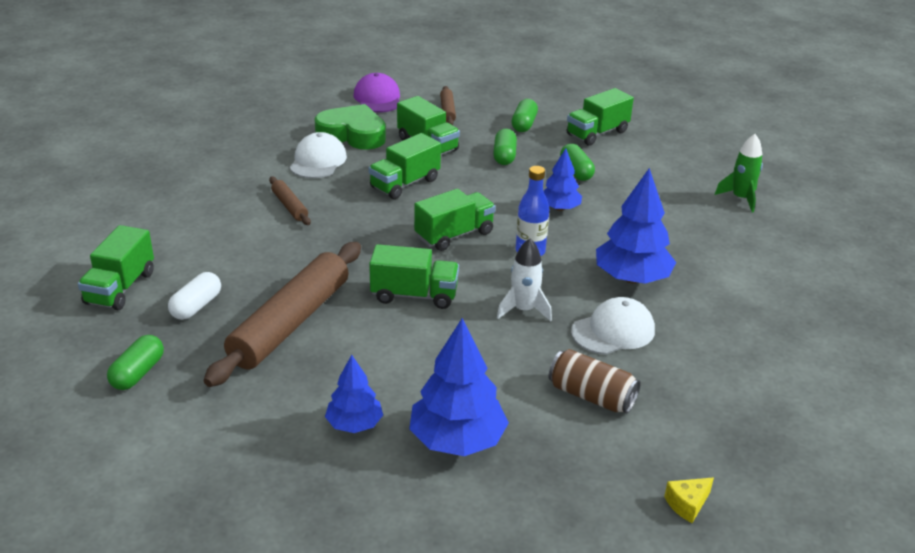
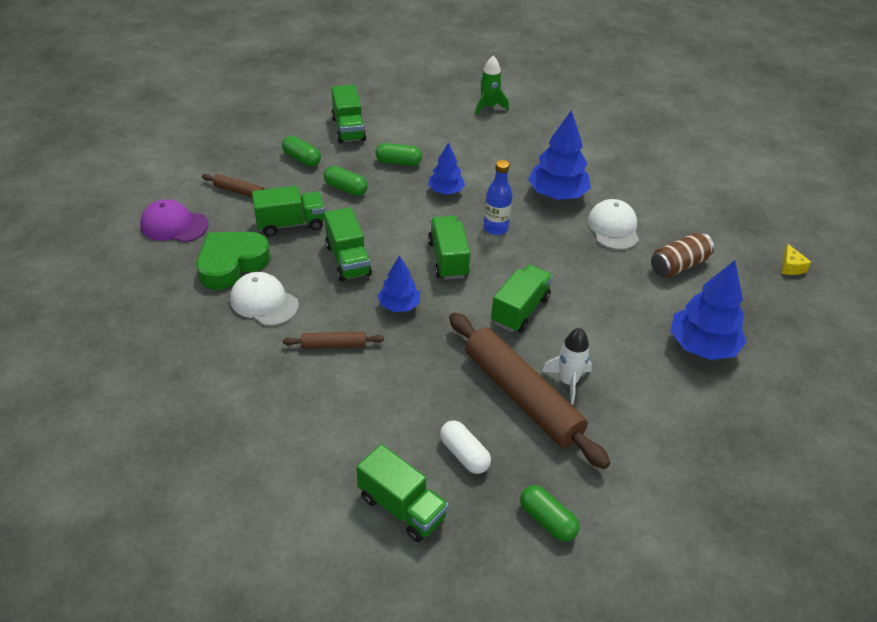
camera: 65 degrees left, 10 degrees up
blue tree [325,355,383,433] -> blue tree moved to [378,255,420,312]
white rocket [497,238,552,322] -> white rocket moved to [542,328,592,404]

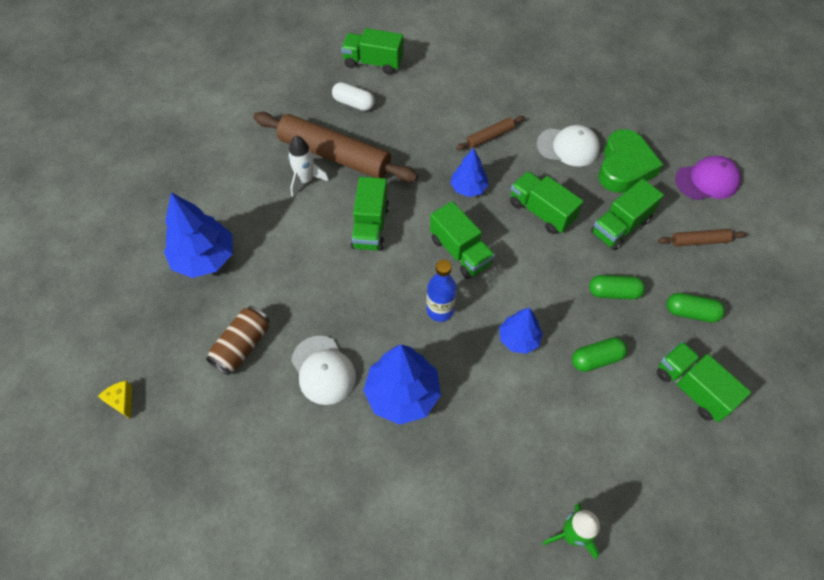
camera: 155 degrees right, 15 degrees up
green capsule [520,485,580,542] -> none

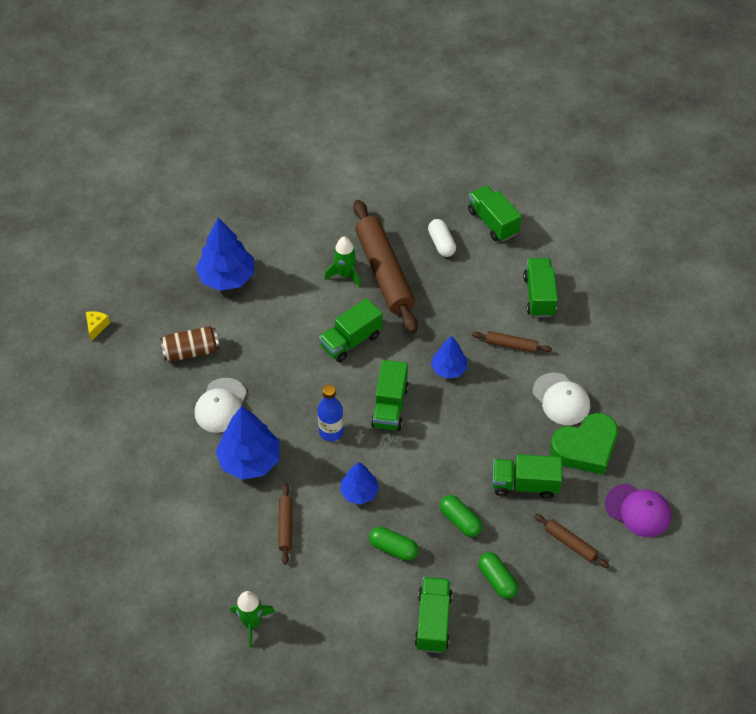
camera: 45 degrees right, 5 degrees down
white rocket [288,136,329,196] -> green rocket [324,236,361,288]
green truck [510,171,583,234] -> green truck moved to [523,258,558,317]
none -> brown rolling pin [278,484,293,564]

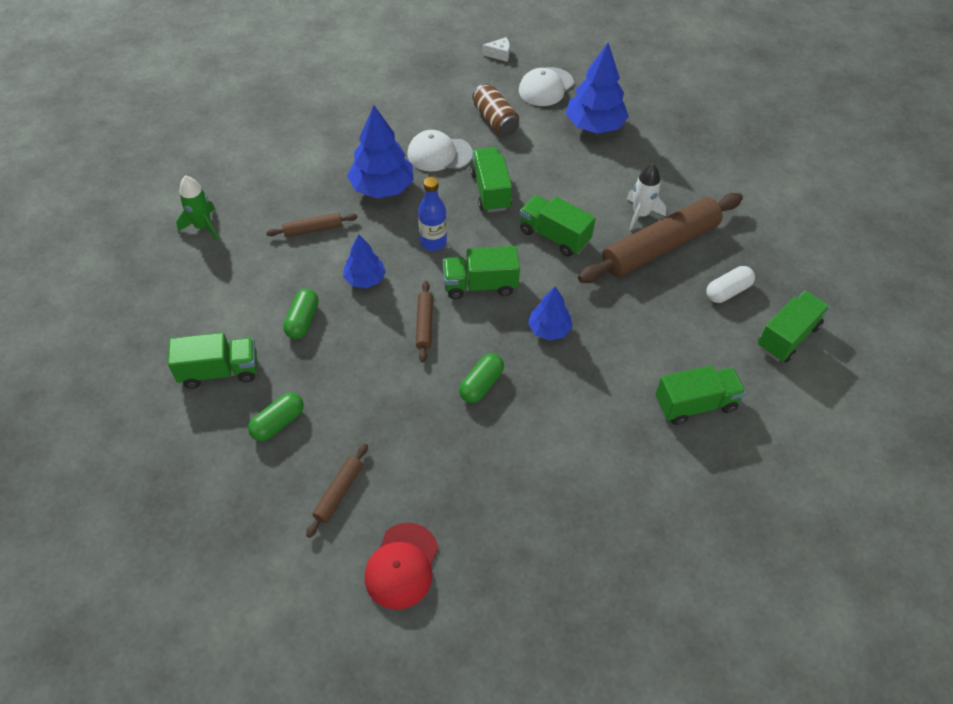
camera: 75 degrees right, 0 degrees up
yellow cheese [86,311,110,341] -> white cheese [482,37,510,62]
green rocket [324,236,361,288] -> white rocket [627,164,666,231]
green capsule [440,495,482,537] -> green capsule moved to [459,353,504,403]
brown rolling pin [472,331,552,353] -> brown rolling pin moved to [416,281,433,362]
green truck [493,454,562,499] -> green truck moved to [470,147,512,213]
white cap [533,373,590,425] -> white cap moved to [519,67,574,106]
green heart [550,413,618,475] -> none
purple cap [605,484,671,537] -> red cap [365,523,438,610]

